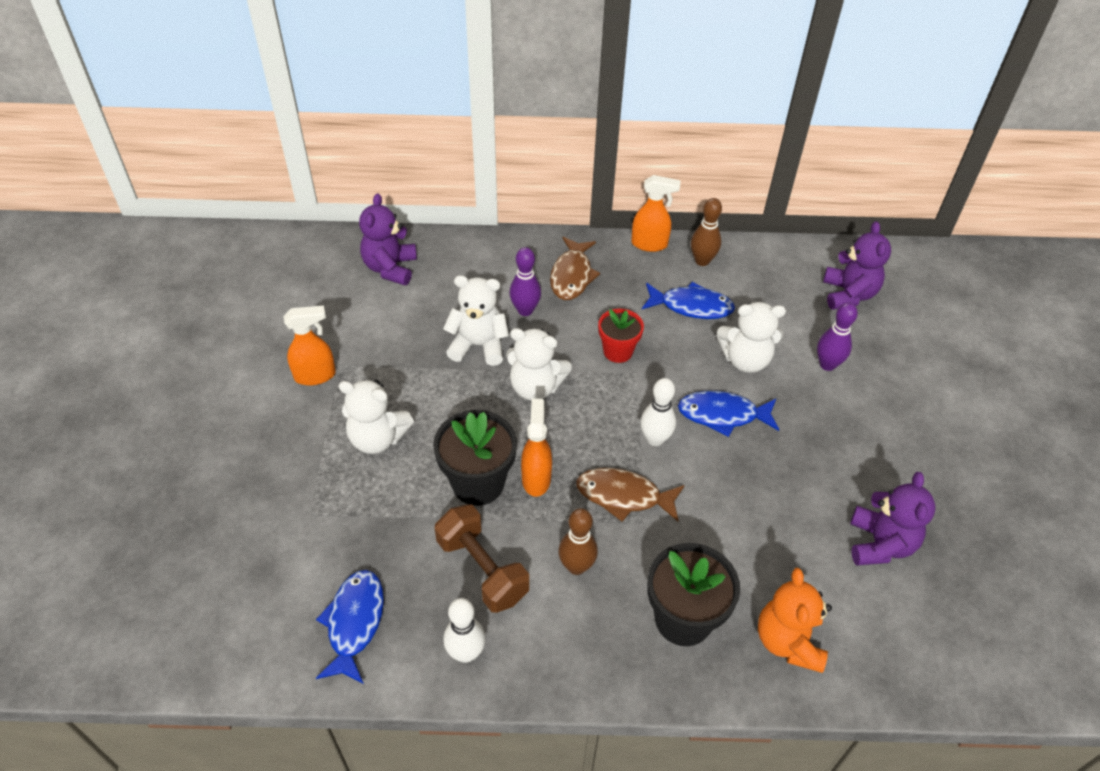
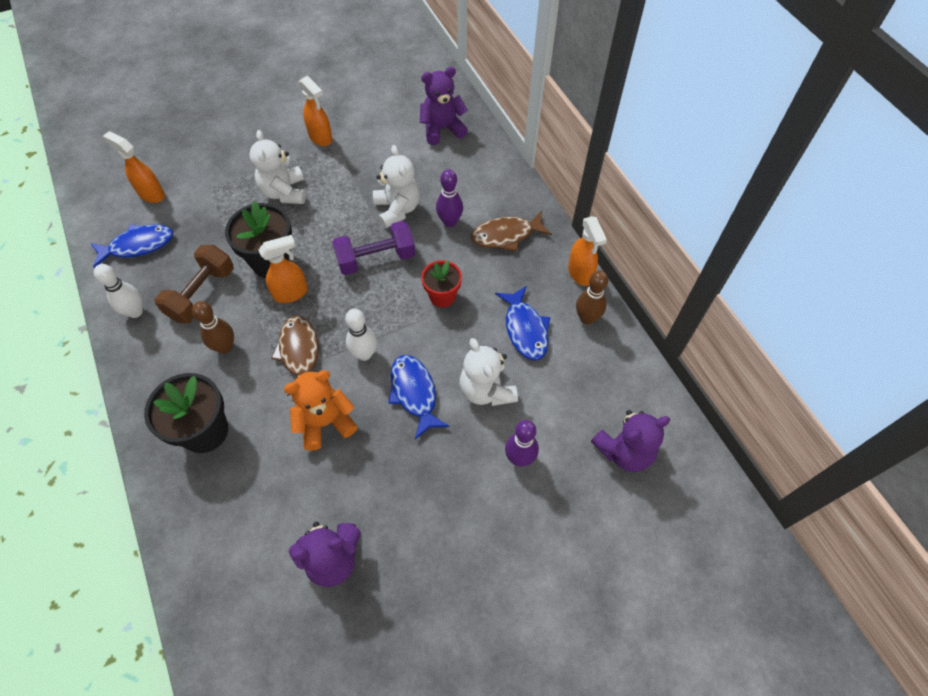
camera: 65 degrees right, 10 degrees up
white teddy bear [506,328,572,400] -> purple dumbbell [332,221,416,275]
orange teddy bear [758,568,832,673] -> orange teddy bear moved to [284,370,357,451]
none -> orange spray bottle [103,131,165,203]

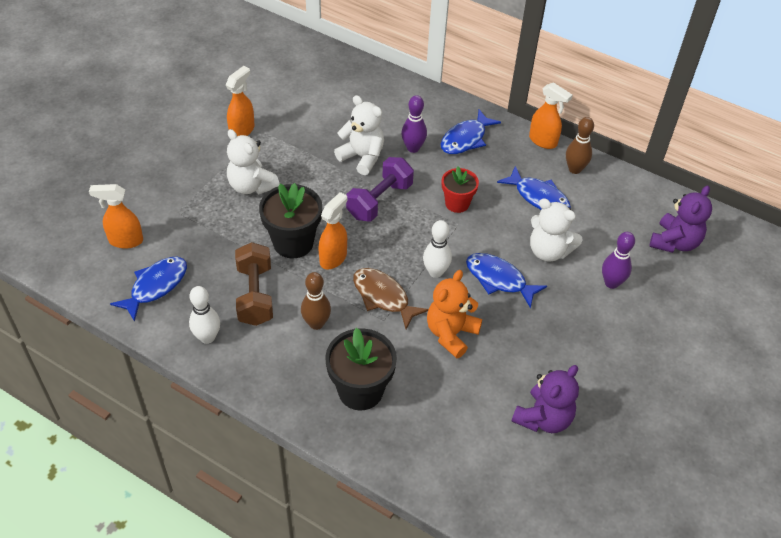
camera: 35 degrees left, 10 degrees down
orange spray bottle [299,76,332,146] -> orange spray bottle turned 75 degrees counterclockwise [226,66,255,136]
purple teddy bear [420,67,468,145] -> none
brown fish [471,211,552,251] -> blue fish [440,109,501,154]

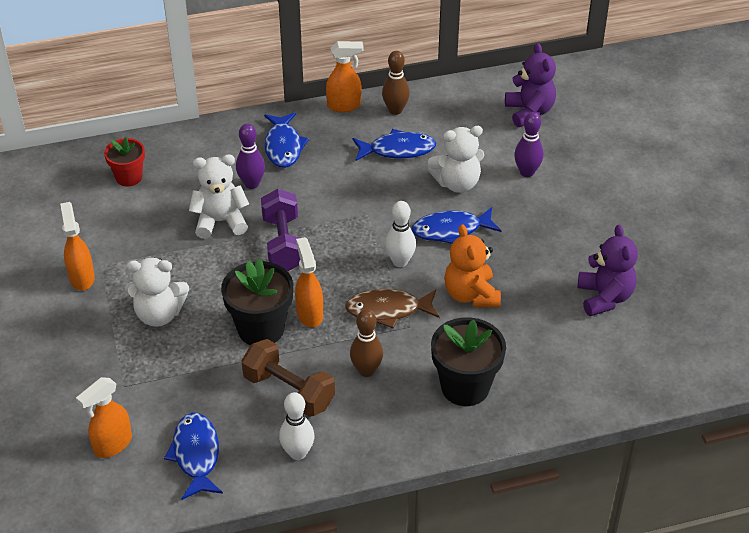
camera: 45 degrees left, 5 degrees down
red flower pot [442,167,479,213] -> red flower pot moved to [104,137,145,187]

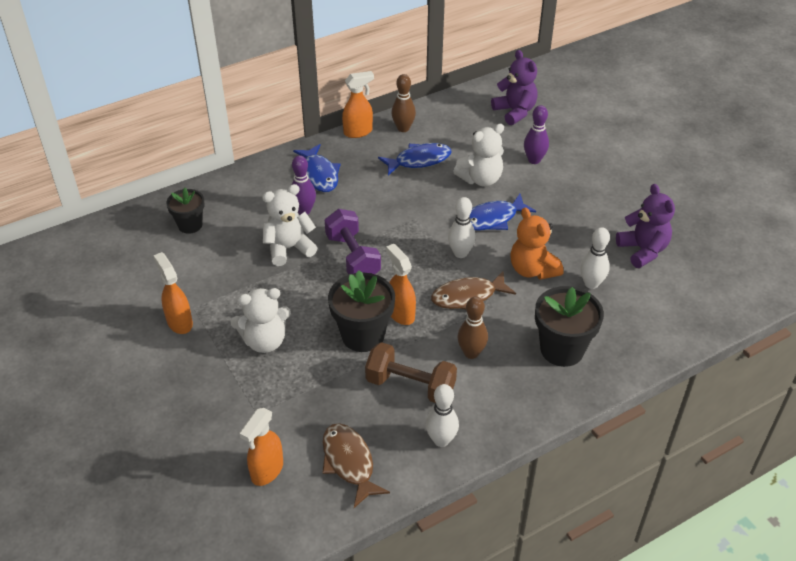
camera: 15 degrees left, 0 degrees up
red flower pot [104,137,145,187] -> black flower pot [166,188,205,234]
blue fish [164,413,223,500] -> brown fish [322,423,390,508]
none -> white bowling pin [580,227,610,289]

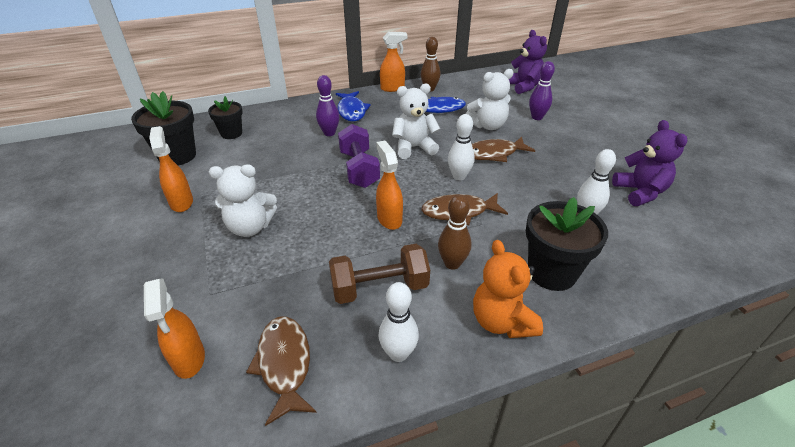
camera: 10 degrees right, 5 degrees down
orange spray bottle [240,408,283,486] -> orange spray bottle turned 60 degrees counterclockwise [144,278,205,379]
white teddy bear [262,184,317,266] -> white teddy bear moved to [392,83,440,159]
black flower pot [328,270,395,352] -> black flower pot moved to [131,91,196,165]
brown dumbbell [365,342,457,403] -> brown dumbbell turned 45 degrees counterclockwise [329,244,430,304]
blue fish [470,194,536,231] -> brown fish [472,137,535,162]
orange teddy bear [510,208,563,280] -> orange teddy bear moved to [473,240,543,338]

